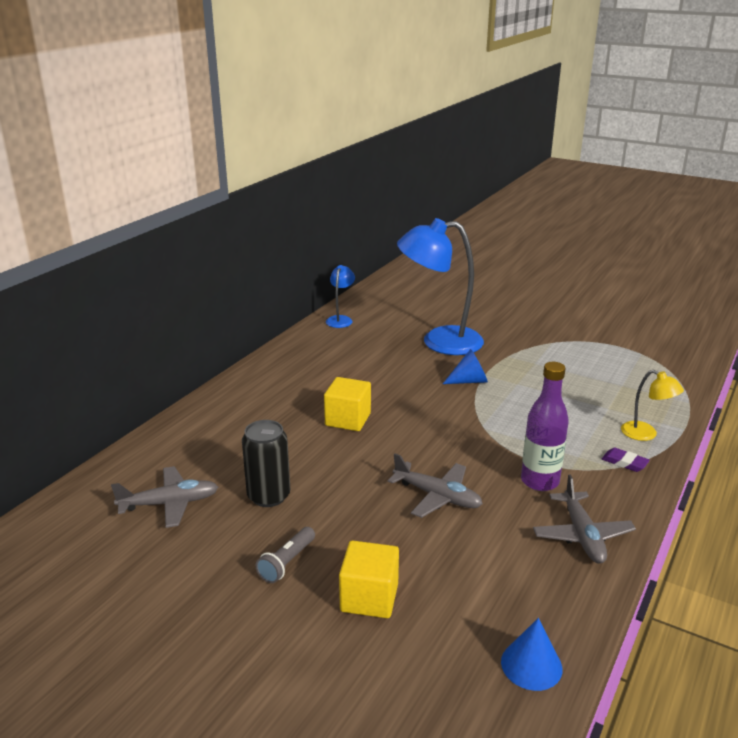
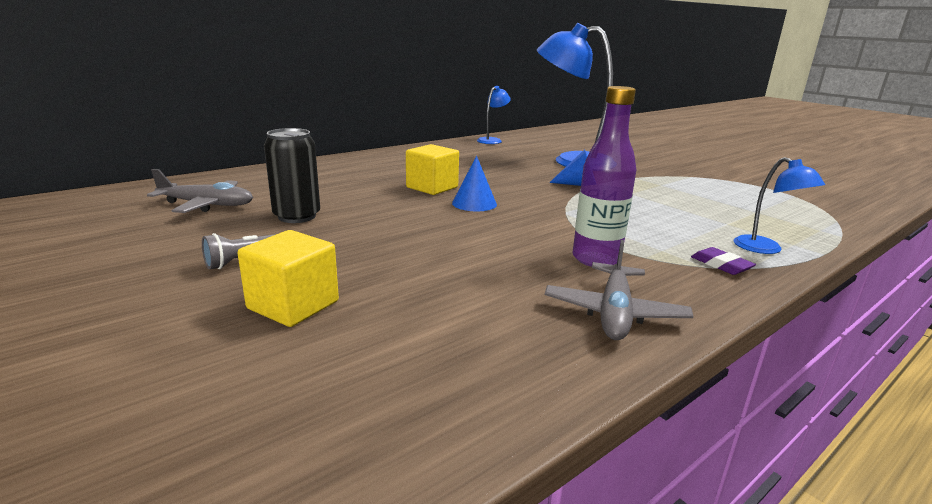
camera: 20 degrees right, 5 degrees down
grey plane [388,453,483,518] -> none
blue cone [501,618,562,691] -> blue cone moved to [452,156,497,211]
yellow lamp [621,370,684,441] -> blue lamp [734,157,825,254]

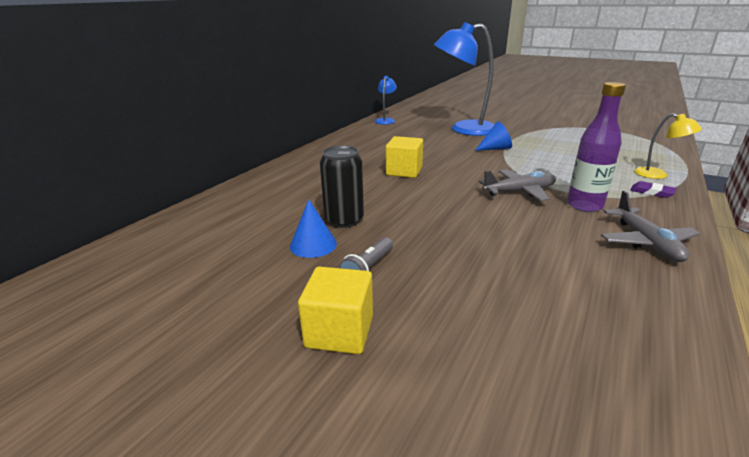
camera: 20 degrees left, 5 degrees up
grey plane [147,169,253,213] -> grey plane moved to [479,169,556,201]
yellow cube [237,230,339,327] -> yellow cube moved to [298,267,373,354]
blue cone [452,156,497,211] -> blue cone moved to [290,199,337,258]
blue lamp [734,157,825,254] -> yellow lamp [634,113,702,179]

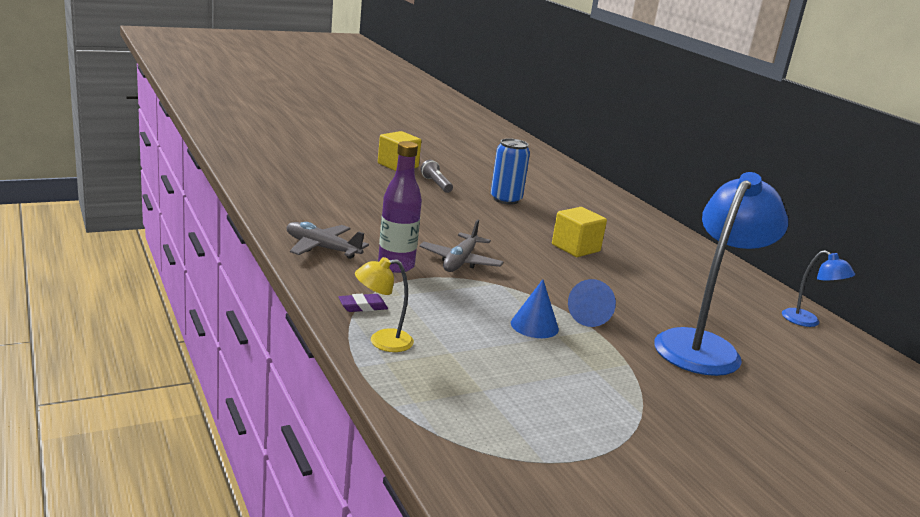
camera: 120 degrees right, 5 degrees down
blue cone [290,199,337,258] -> blue cone moved to [511,279,559,338]
black can [320,146,364,228] -> blue can [491,138,530,205]

